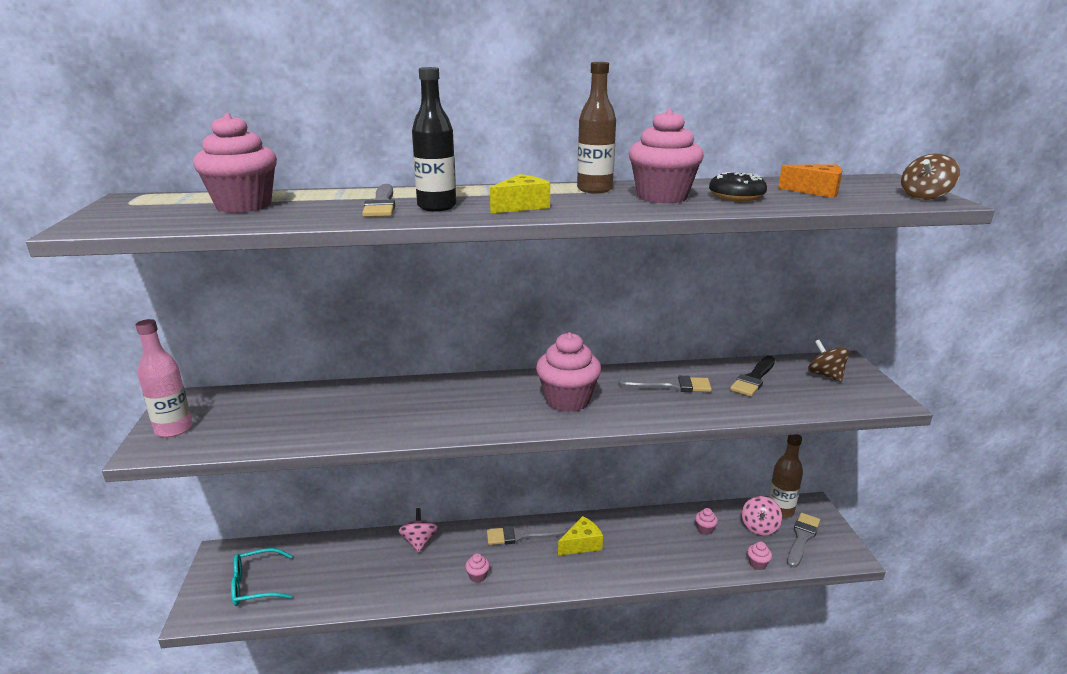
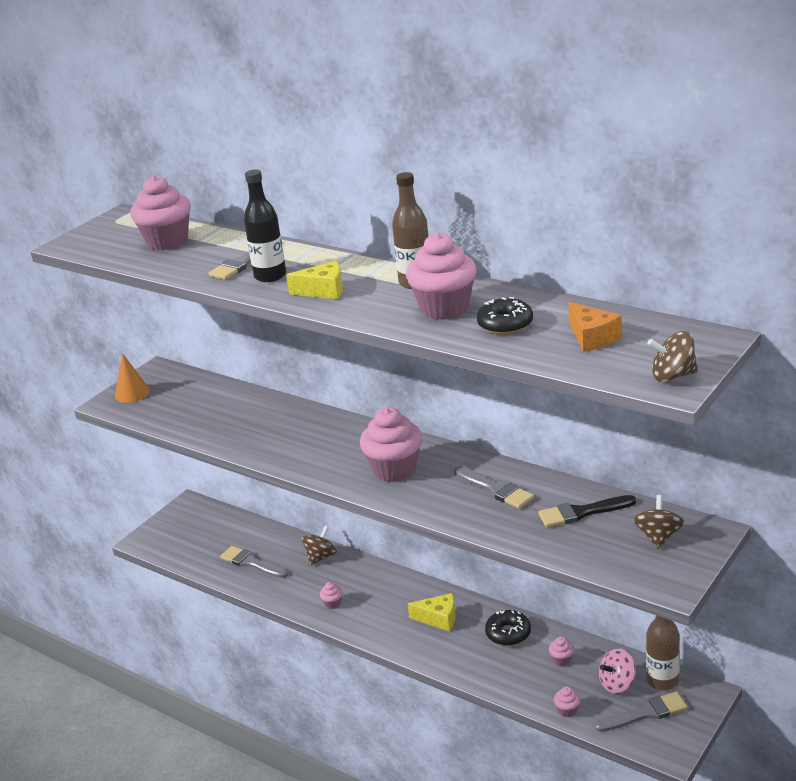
camera: 45 degrees right, 5 degrees up
pink bottle [136,319,193,437] -> orange cone [115,353,150,403]
turquoise glasses [231,548,293,606] -> none
pink spinning top [398,508,438,553] -> brown spinning top [302,526,337,565]
grey brush [487,526,567,545] -> grey brush moved to [220,546,288,578]
none -> black donut [485,610,531,646]

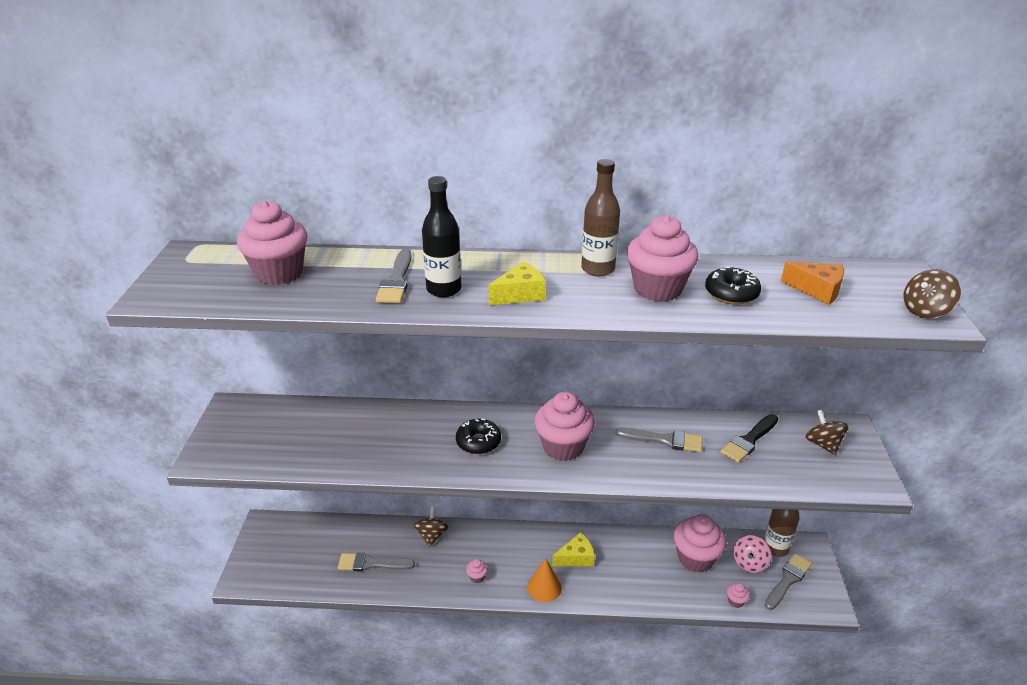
camera: 35 degrees left, 5 degrees up
orange cone [115,353,150,403] -> orange cone moved to [528,559,562,602]
black donut [485,610,531,646] -> black donut moved to [456,418,501,454]
pink cupcake [549,637,574,666] -> pink cupcake [674,514,727,573], size x2.41

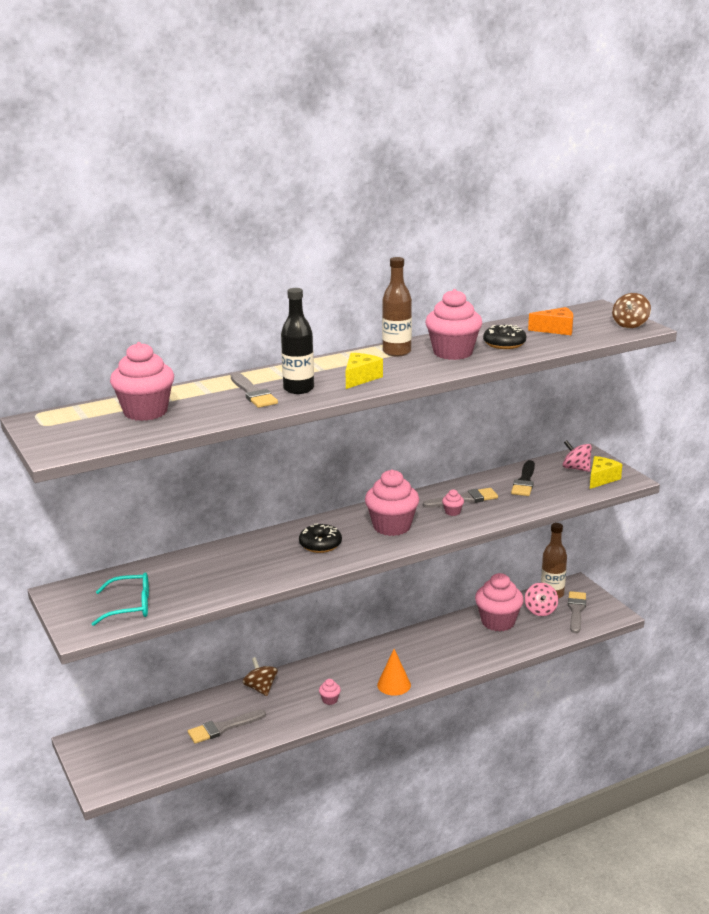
camera: 30 degrees left, 10 degrees down
yellow cheese [552,532,595,566] -> yellow cheese moved to [590,456,623,489]
pink cupcake [727,583,750,608] -> pink cupcake moved to [442,489,464,516]
brown spinning top [805,410,849,455] -> pink spinning top [563,440,592,472]
none -> turquoise glasses [92,572,149,626]

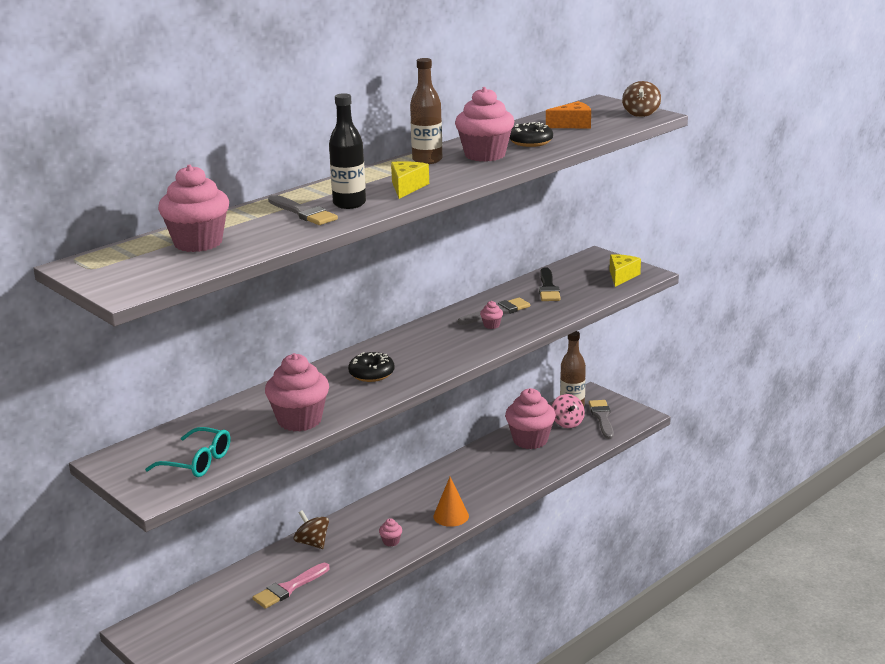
camera: 15 degrees left, 0 degrees up
turquoise glasses [92,572,149,626] -> turquoise glasses turned 45 degrees clockwise [145,427,230,477]
grey brush [188,710,266,744] -> pink brush [252,563,329,609]
pink cupcake [365,469,419,536] -> pink cupcake moved to [265,353,329,431]
pink spinning top [563,440,592,472] -> none

